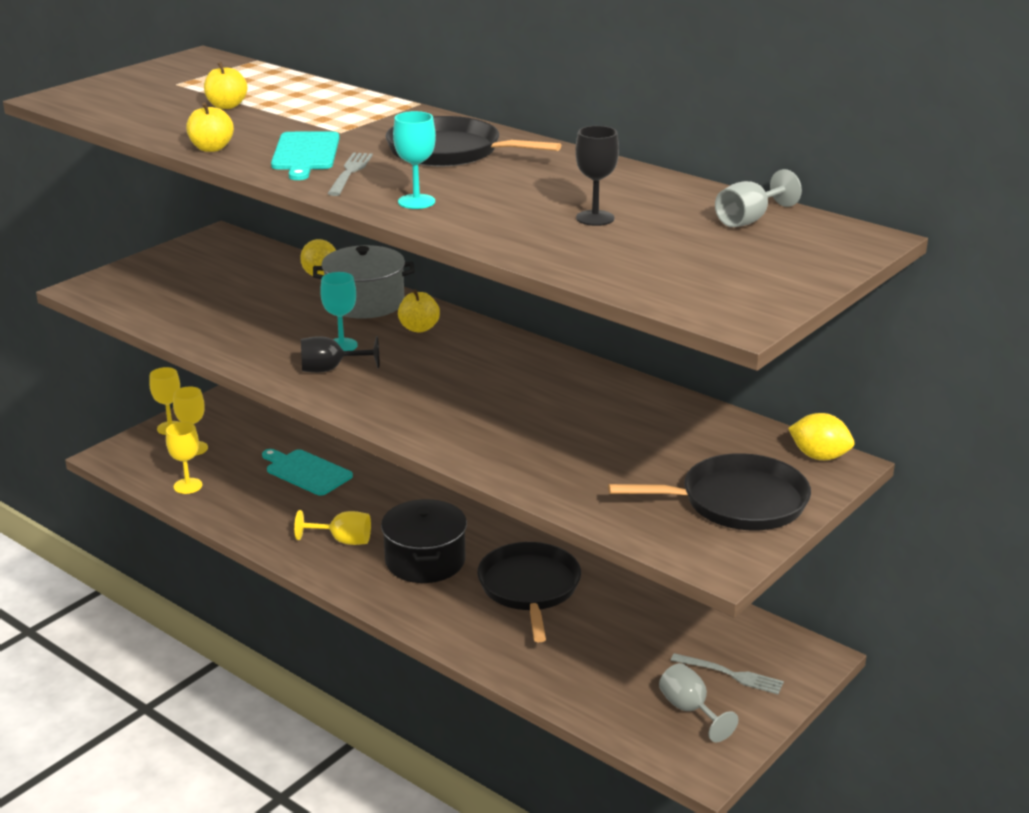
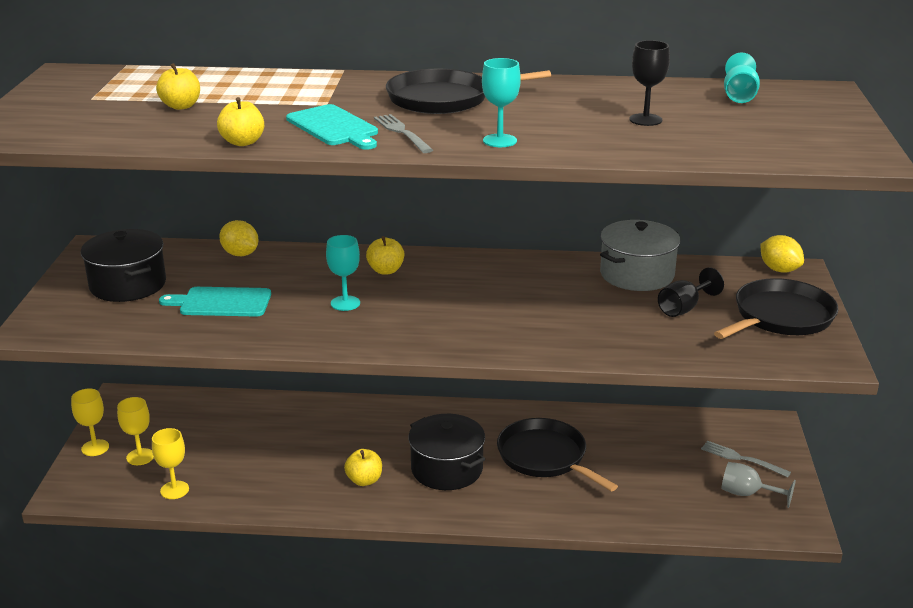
camera: 35 degrees left, 0 degrees up
turquoise cutting board [262,449,353,496] -> turquoise cutting board moved to [159,287,271,316]
yellow goblet [294,510,371,545] -> yellow apple [344,449,382,486]
black goblet [301,336,379,373] -> black goblet moved to [658,267,724,317]
grey pot [313,245,415,319] -> grey pot moved to [600,220,680,291]
grey fork [671,653,784,694] -> grey fork turned 135 degrees counterclockwise [701,441,791,477]
grey goblet [715,169,802,227] -> turquoise goblet [724,53,760,103]
yellow lemon [788,413,854,460] -> yellow lemon turned 60 degrees clockwise [760,235,804,273]
none -> black pot [81,229,166,302]

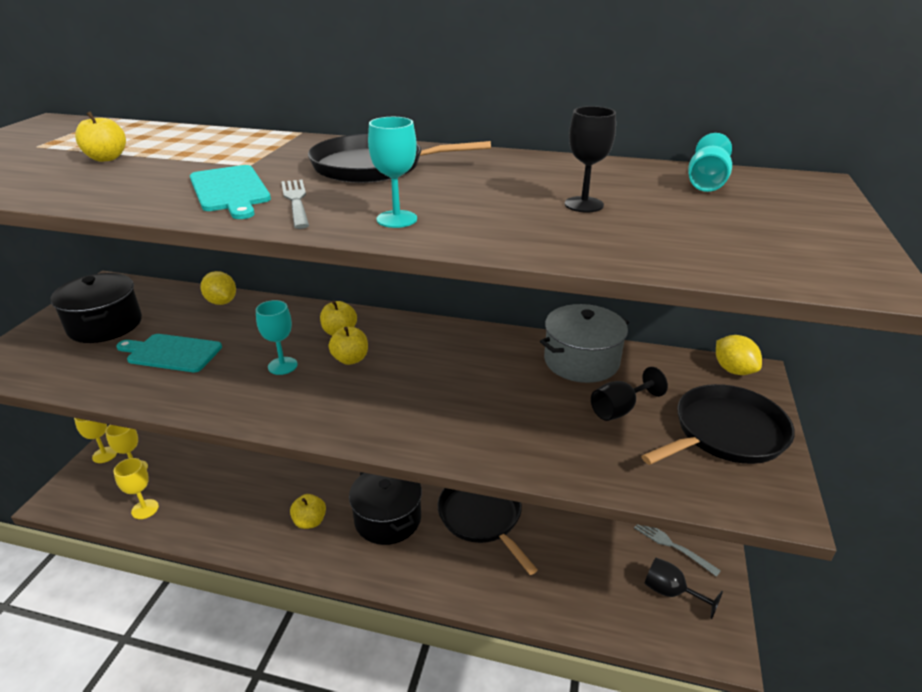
camera: 10 degrees right, 5 degrees up
yellow apple [217,97,264,146] -> yellow apple moved to [329,327,368,365]
grey goblet [721,462,796,508] -> black goblet [644,558,723,619]

